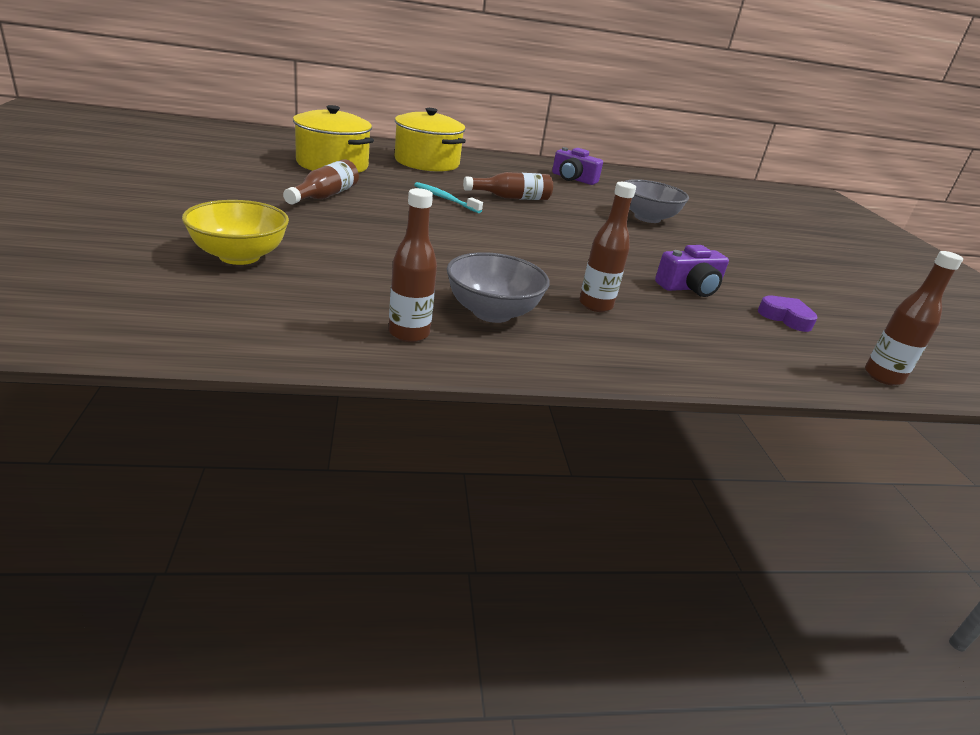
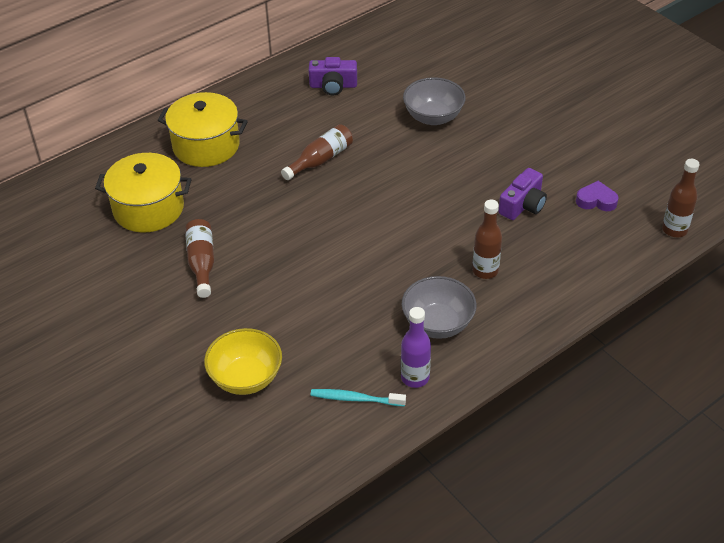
camera: 25 degrees left, 15 degrees up
brown bottle [389,188,437,342] -> purple bottle [401,307,431,388]
turquoise toothbrush [414,182,483,213] -> turquoise toothbrush moved to [310,389,406,406]

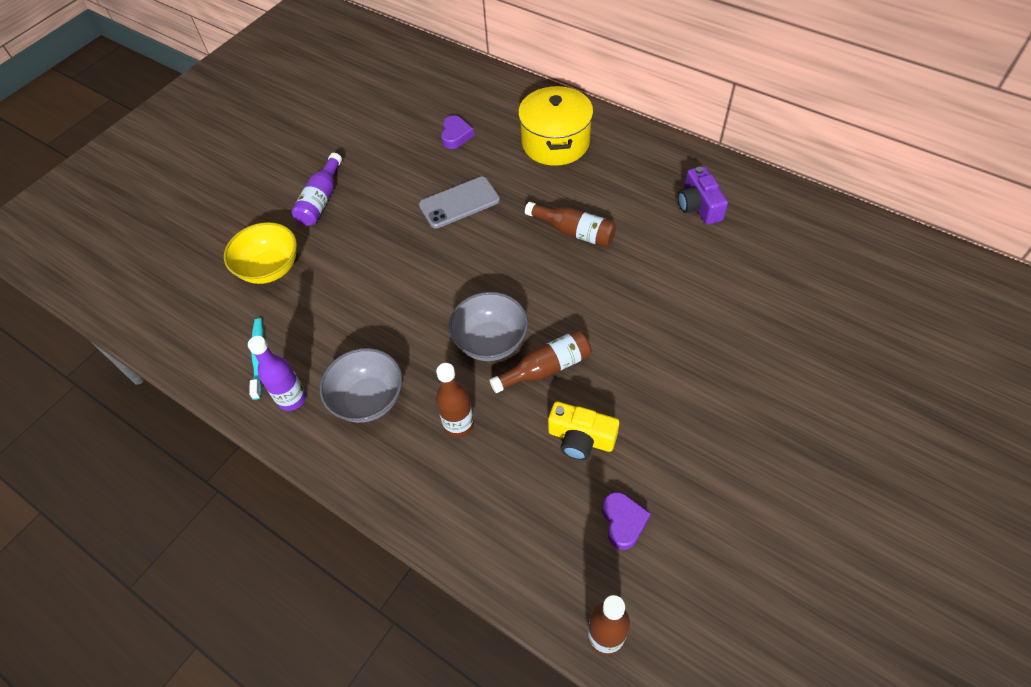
camera: 75 degrees right, 10 degrees up
yellow pot [95,153,191,232] -> purple heart [441,115,474,149]
brown bottle [185,219,215,298] -> brown bottle moved to [490,330,591,393]
grey bowl [403,77,466,125] -> grey bowl moved to [449,292,528,361]
purple camera [498,168,547,220] -> yellow camera [548,401,619,460]
none -> purple bottle [292,153,342,226]
none -> grey phone [419,177,500,229]

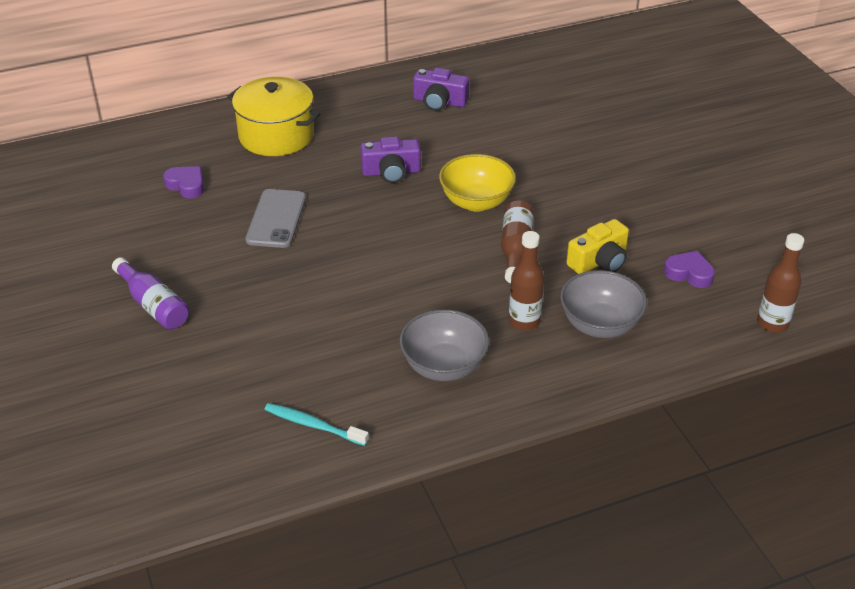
camera: 60 degrees left, 15 degrees down
yellow bowl [224,222,297,284] -> yellow bowl moved to [439,154,516,212]
purple bottle [248,336,306,411] -> none
grey bowl [449,292,528,361] -> grey bowl moved to [560,270,647,338]
brown bottle [525,202,616,247] -> purple camera [360,136,421,183]

